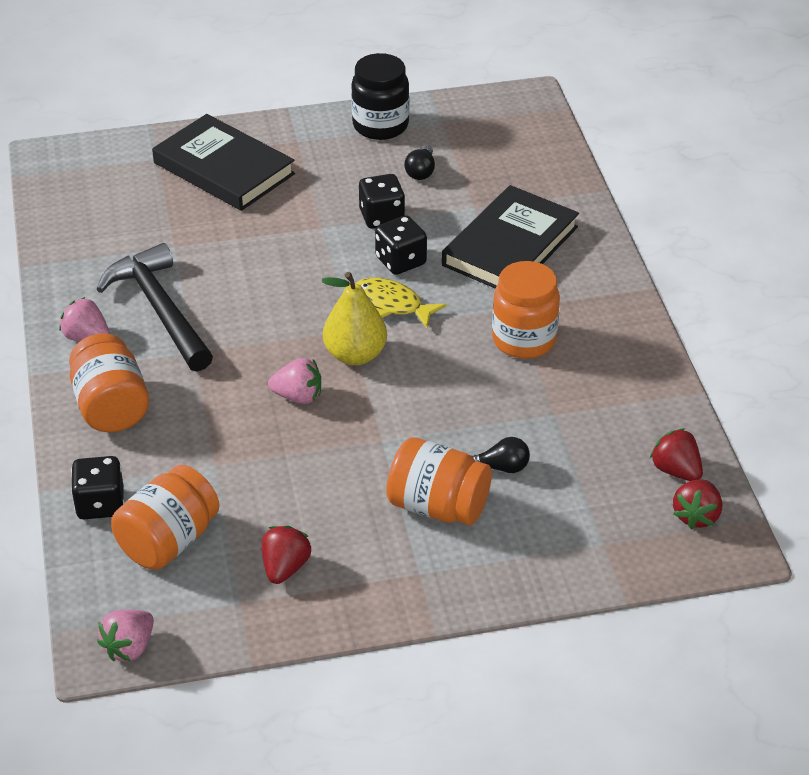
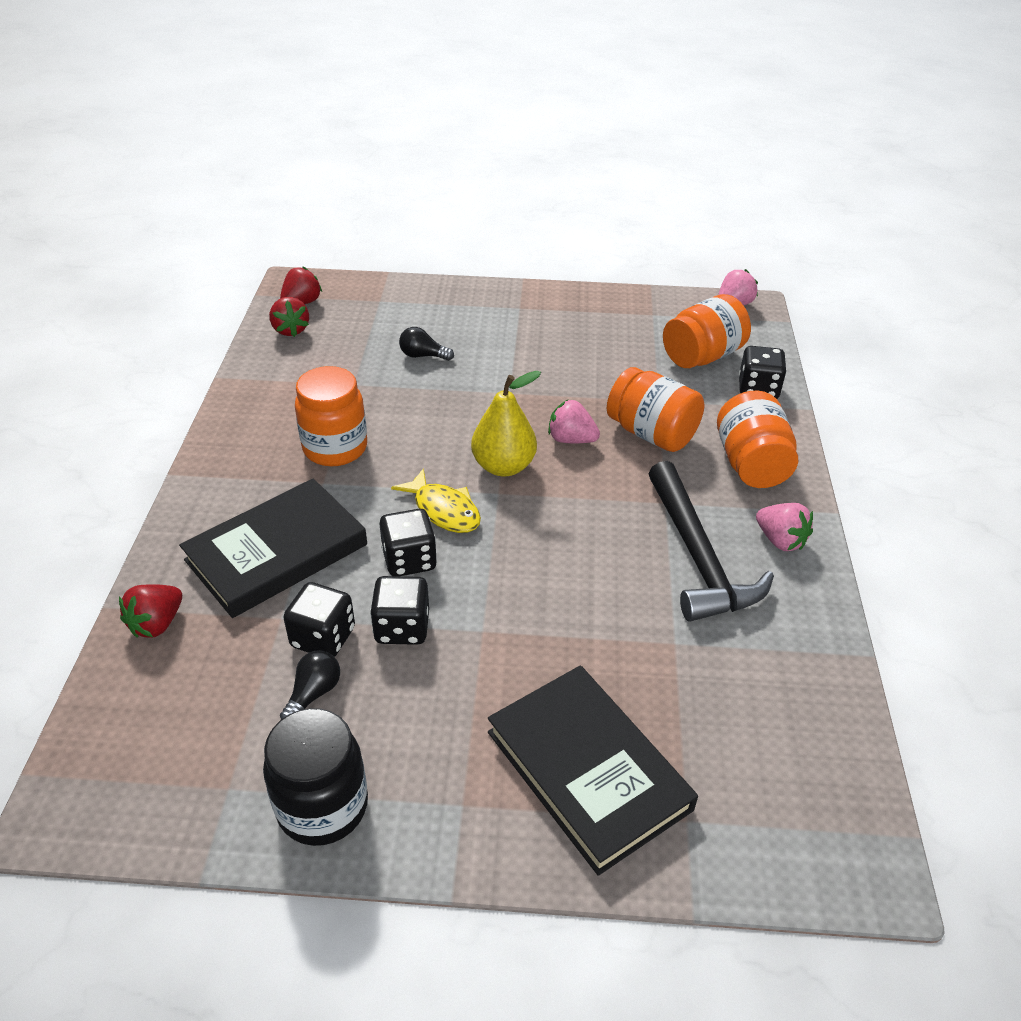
camera: 165 degrees left, 0 degrees up
red strawberry [262,525,311,584] -> red strawberry moved to [119,584,182,638]
orange jar [386,437,492,525] -> orange jar moved to [607,367,705,452]
none -> black dice [283,582,355,657]

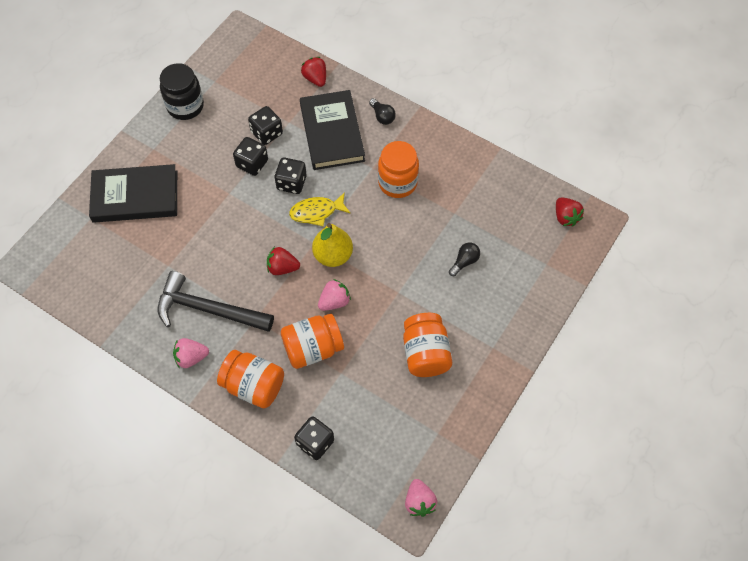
camera: 120 degrees right, 20 degrees up
red strawberry [269,297,309,337] -> red strawberry moved to [267,247,300,275]
black light bulb [280,650,340,720] -> black light bulb moved to [369,98,396,125]
orange jar [663,294,751,368] -> orange jar moved to [403,313,452,377]

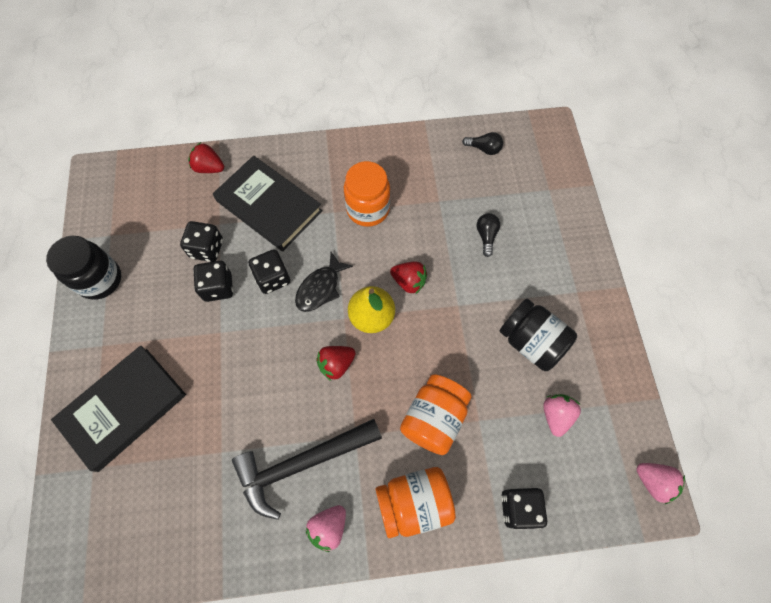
camera: 40 degrees left, 5 degrees up
yellow fish [289,192,350,226] -> black fish [295,252,353,312]
pink strawberry [318,279,351,311] -> pink strawberry moved to [543,394,581,437]
black light bulb [369,98,396,125] -> black light bulb moved to [462,132,503,155]
orange jar [403,313,452,377] -> black jar [499,299,577,371]
red strawberry [556,197,584,227] -> red strawberry moved to [390,261,427,294]

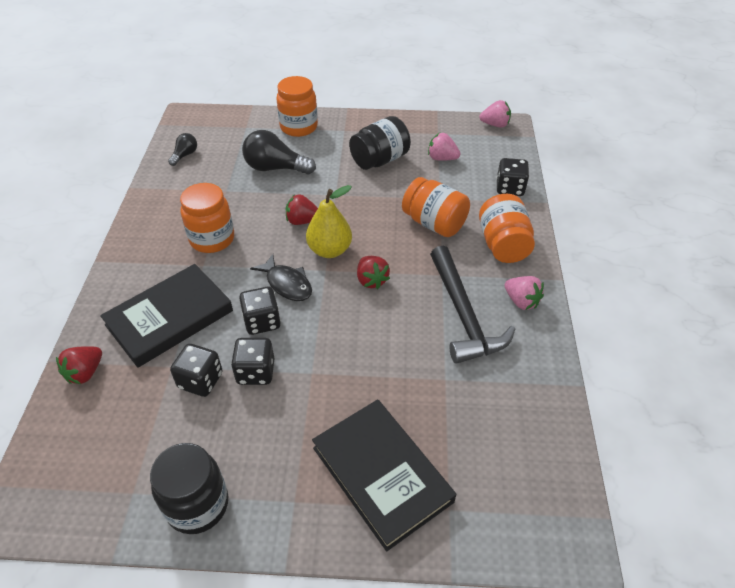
camera: 80 degrees left, 20 degrees down
red strawberry [390,261,427,294] -> red strawberry turned 120 degrees counterclockwise [286,194,318,225]
black light bulb [476,213,500,257] -> black light bulb [242,130,316,175], size x1.87
pink strawberry [636,463,685,504] -> pink strawberry turned 45 degrees clockwise [479,100,511,128]
none -> orange jar [276,76,318,137]

